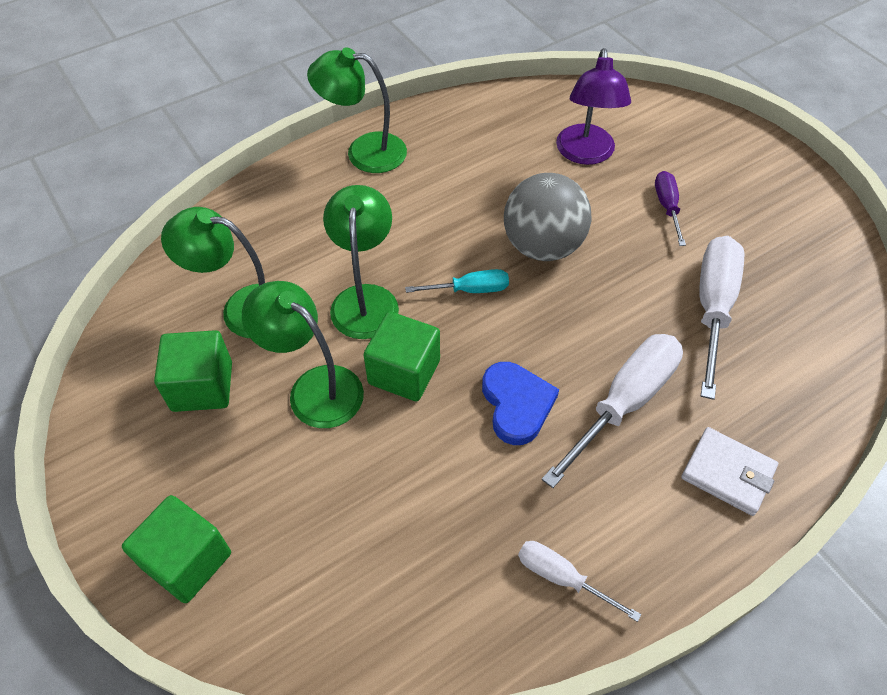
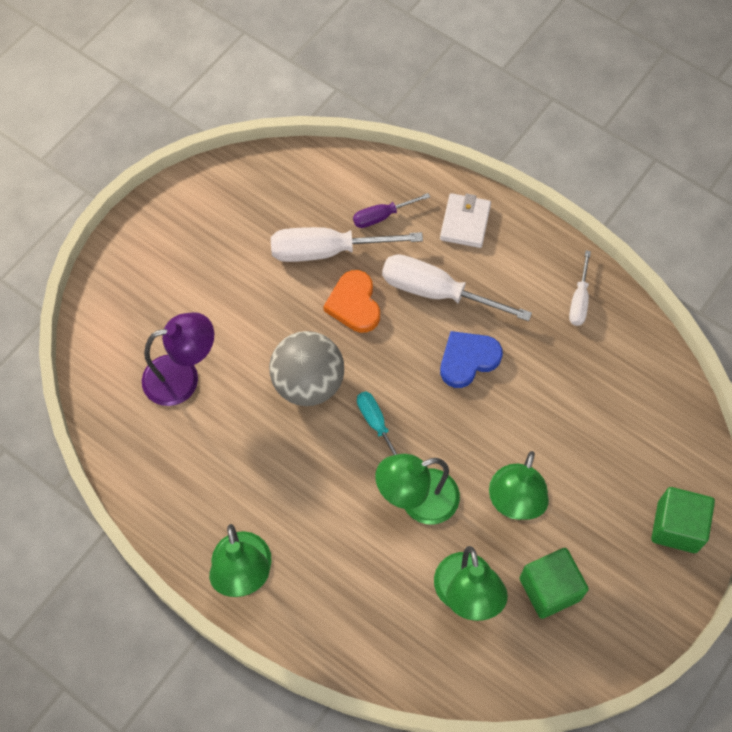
camera: 110 degrees left, 10 degrees up
green cube [364,312,440,401] -> none
purple screwdriver [655,171,686,246] -> purple screwdriver moved to [353,193,430,228]
none -> orange heart [323,270,380,333]

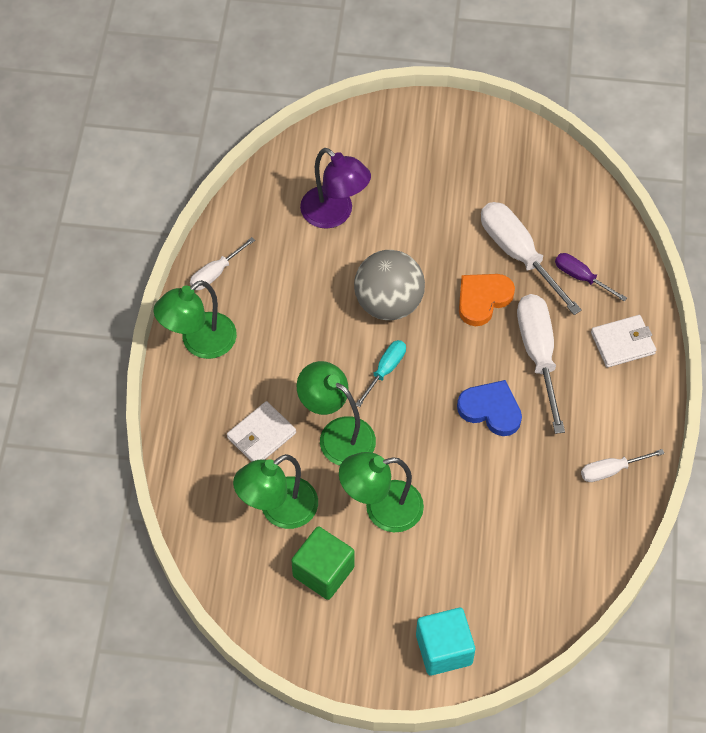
camera: 60 degrees right, 5 degrees down
green cube [651,487,715,553] -> turquoise cube [416,608,475,676]
none -> white screwdriver [190,237,255,290]
none -> white wallet [227,401,296,462]

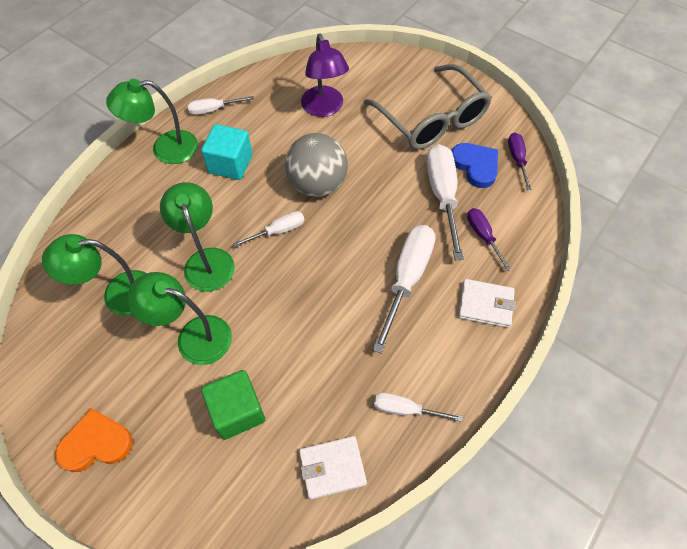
camera: 30 degrees right, 0 degrees up
white wallet [227,401,296,462] -> white wallet moved to [299,436,367,500]
green cube [291,526,354,600] -> green cube moved to [201,370,265,440]
turquoise screwdriver [356,340,406,407] -> white screwdriver [233,211,305,247]
turquoise cube [416,608,475,676] -> turquoise cube moved to [201,124,253,180]
blue heart [457,380,522,436] -> blue heart moved to [452,143,498,188]
orange heart [459,274,515,326] -> orange heart moved to [55,408,133,472]
none -> grey glasses [364,64,492,150]
none -> purple screwdriver [508,133,532,190]

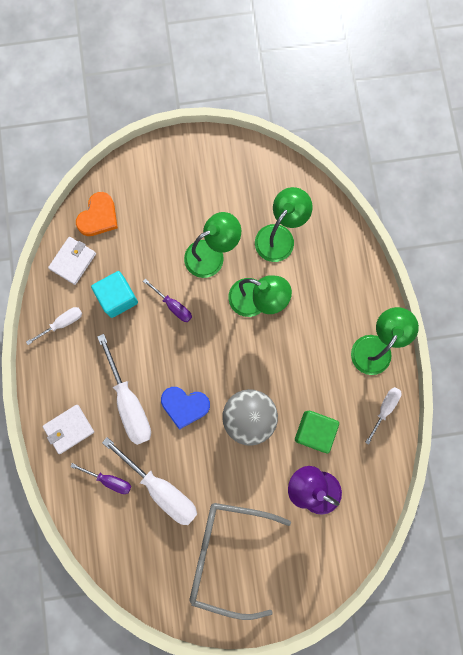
camera: 135 degrees right, 20 degrees up
orange heart [55,408,133,472] -> orange heart moved to [76,192,118,236]
turquoise cube [201,124,253,180] -> turquoise cube moved to [91,271,138,318]
green cube [201,370,265,440] -> green cube moved to [295,411,339,453]
white screwdriver [233,211,305,247] -> none
blue heart [452,143,498,188] -> blue heart moved to [161,387,210,429]
purple screwdriver [508,133,532,190] -> purple screwdriver moved to [143,279,192,322]

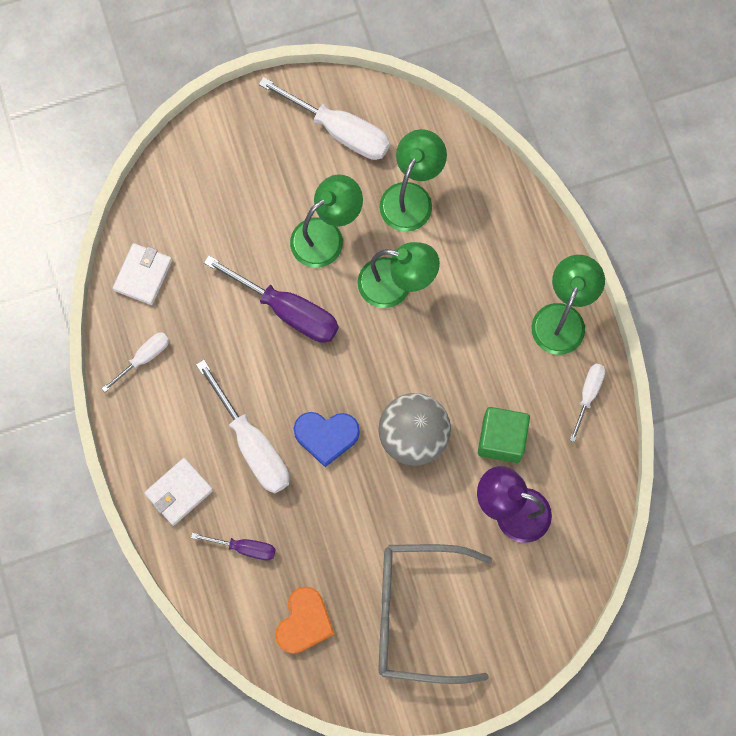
camera: 10 degrees left, 5 degrees down
orange heart [76,192,118,236] -> orange heart moved to [275,586,334,654]
turquoise cube [91,271,138,318] -> none
white screwdriver [102,437,197,525] -> white screwdriver moved to [259,77,390,160]
purple screwdriver [143,279,192,322] -> purple screwdriver [204,256,339,343], size x1.83

